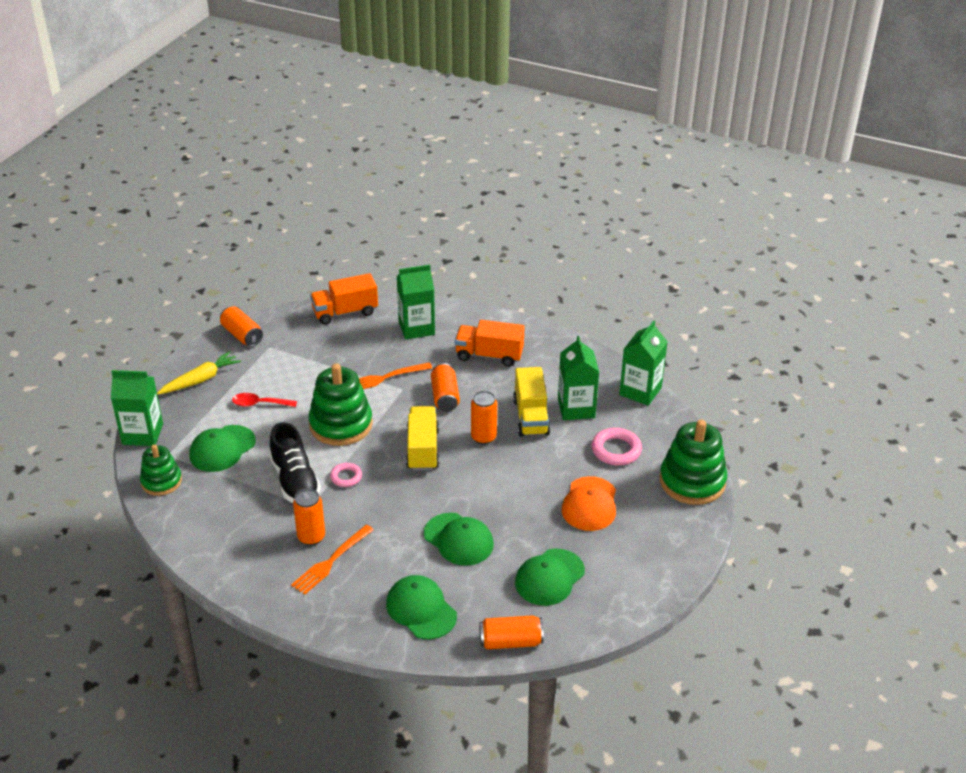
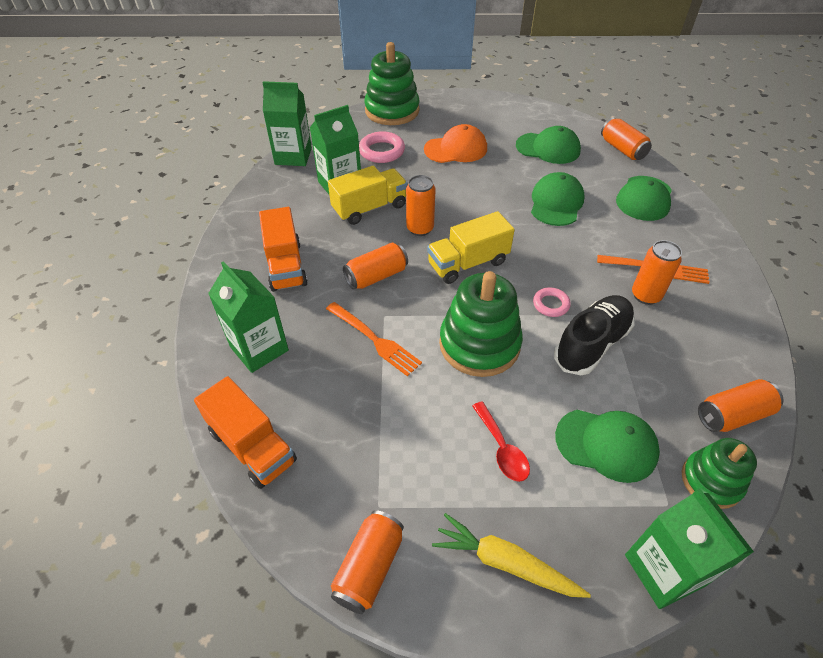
camera: 115 degrees left, 10 degrees up
none -> orange can [698,379,783,432]

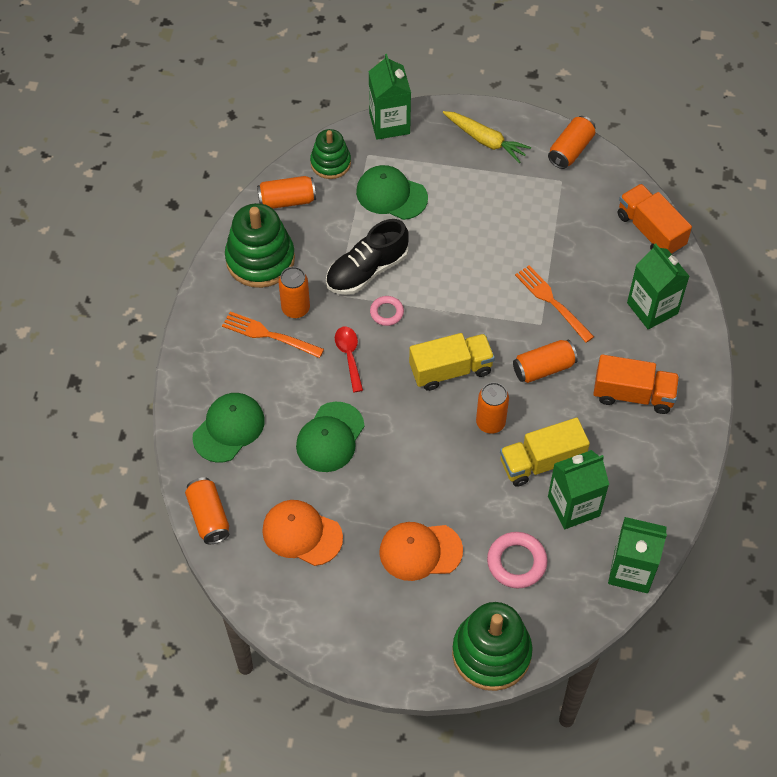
camera: 170 degrees left, 10 degrees up
orange truck [259,207,308,292] -> orange truck turned 105 degrees clockwise [594,354,679,414]
green stacking toy [439,271,523,377] -> green stacking toy moved to [225,203,295,288]
red spoon [472,401,530,482] -> red spoon moved to [335,327,363,392]
green cap [516,126,581,164] -> orange cap [262,500,343,566]

